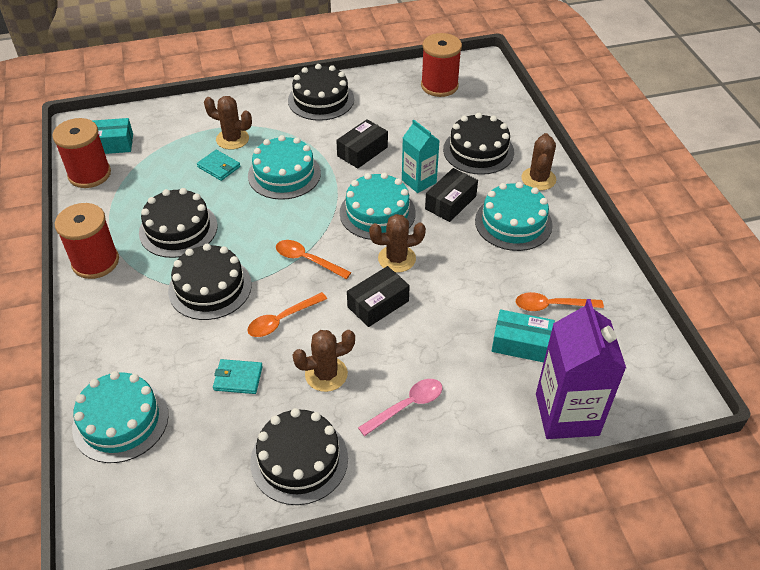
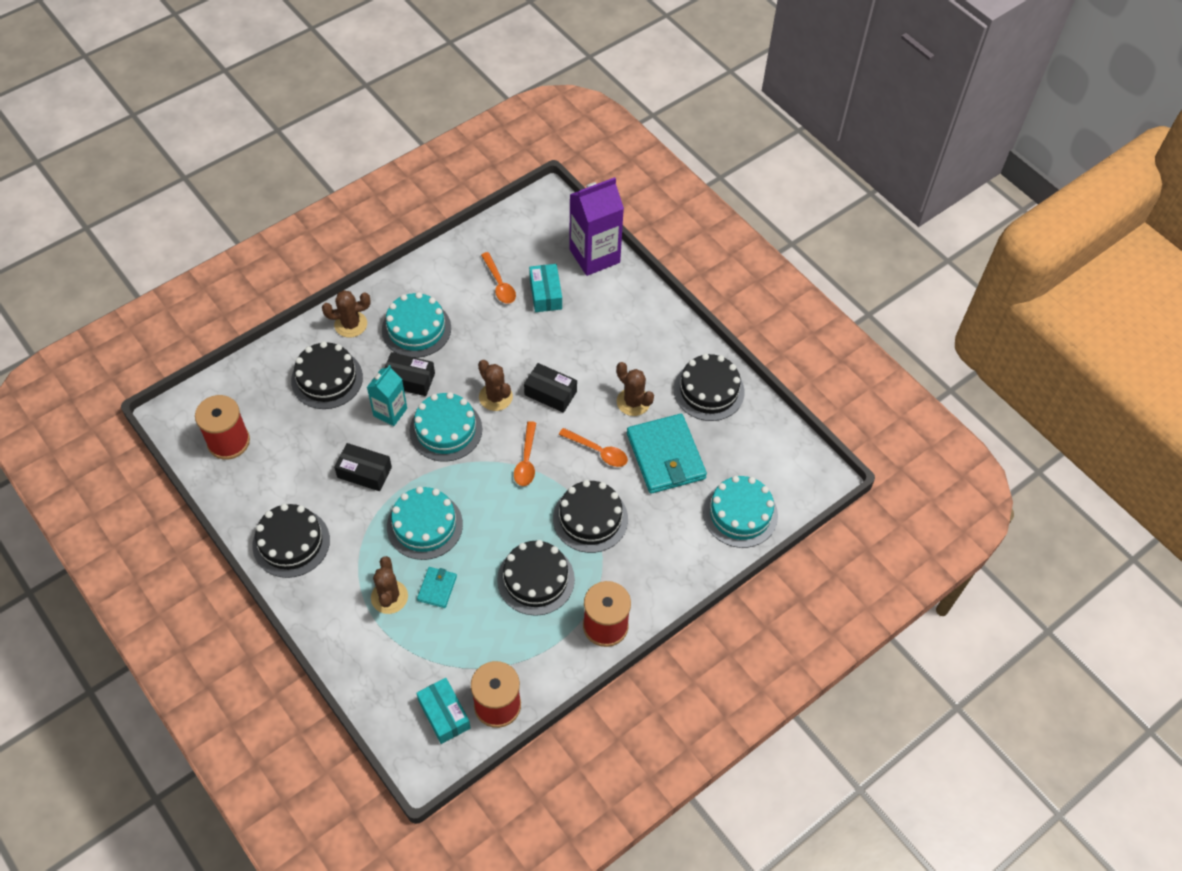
camera: 115 degrees left, 10 degrees up
turquoise wallet [213,359,263,394] -> turquoise wallet [627,414,707,494], size x2.13
pink spoon [358,379,442,436] -> none

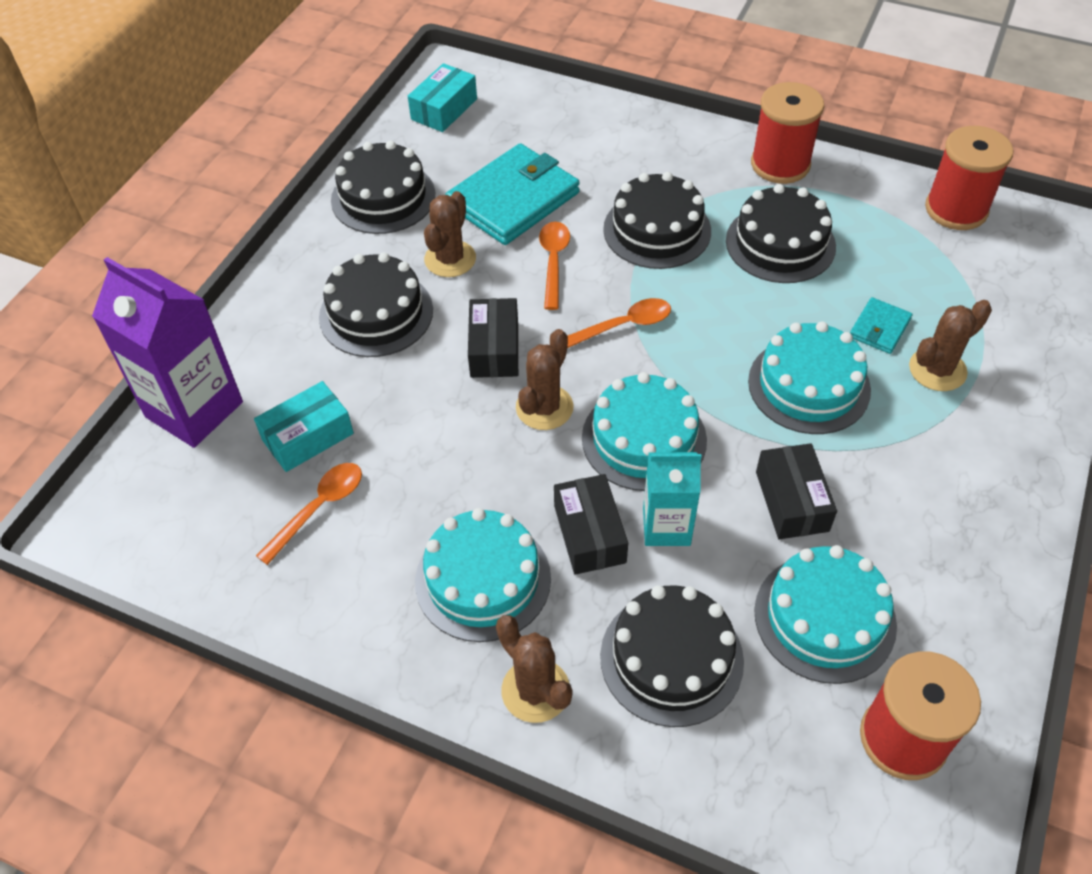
camera: 115 degrees left, 5 degrees down
black cake [252,504,330,578] -> black cake moved to [319,252,433,357]
turquoise box [416,678,471,744] -> turquoise box moved to [408,63,477,132]
turquoise wallet [417,567,457,608] -> turquoise wallet turned 45 degrees counterclockwise [850,297,912,354]
turquoise cake [703,476,778,548] -> turquoise cake moved to [754,545,897,684]

